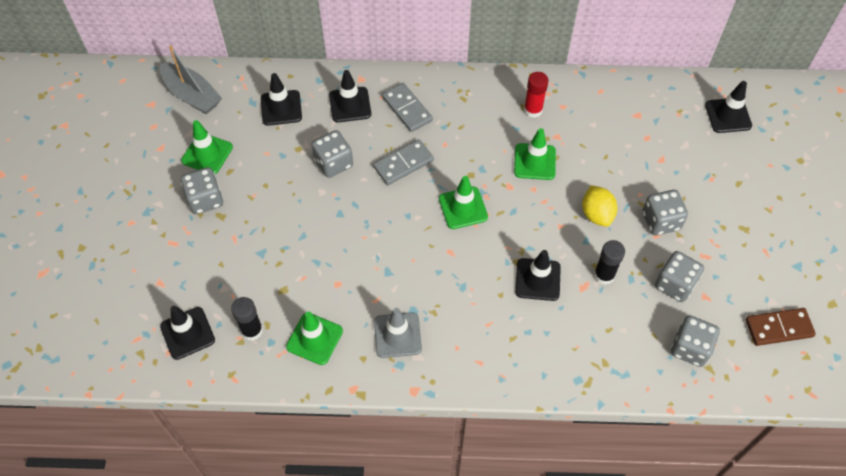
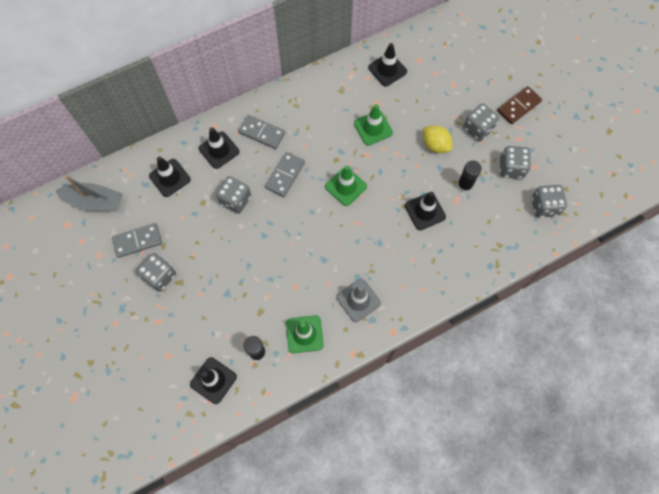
camera: 30 degrees left, 10 degrees up
green traffic cone [181,120,233,174] -> grey domino [112,223,162,258]
red glue stick [524,72,549,118] -> none
black traffic cone [705,81,752,133] -> black traffic cone moved to [368,43,407,87]
brown domino [746,308,816,346] -> brown domino moved to [497,86,542,124]

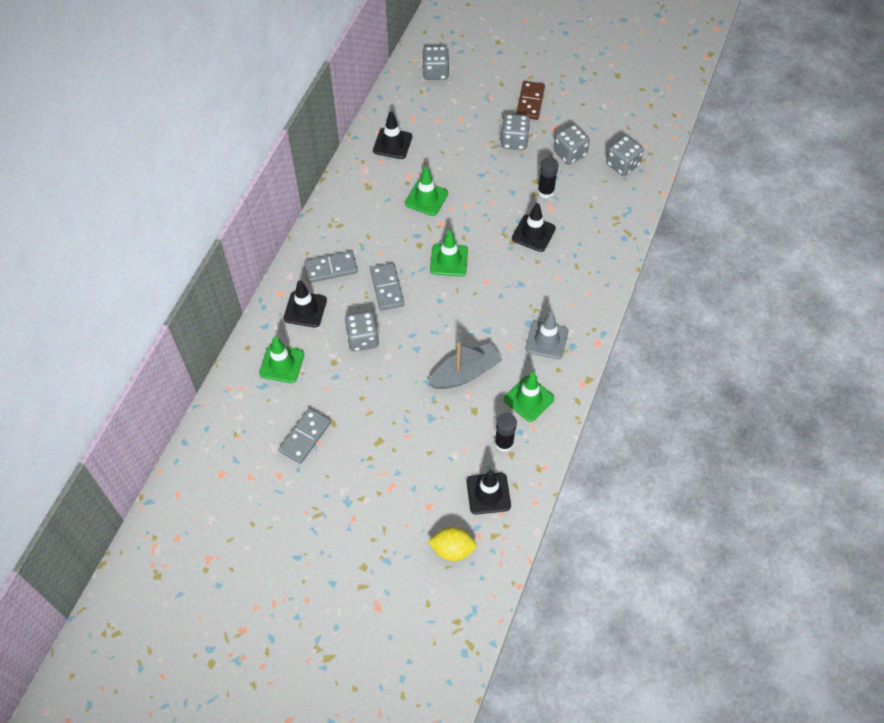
camera: 40 degrees left, 10 degrees down
grey boat [56,175,123,211] -> grey boat moved to [428,343,502,389]
grey dice [136,253,176,292] -> grey dice moved to [422,46,449,80]
black traffic cone [149,156,191,197] -> green traffic cone [259,336,304,383]
yellow lemon [423,125,452,153] -> yellow lemon moved to [428,527,477,561]

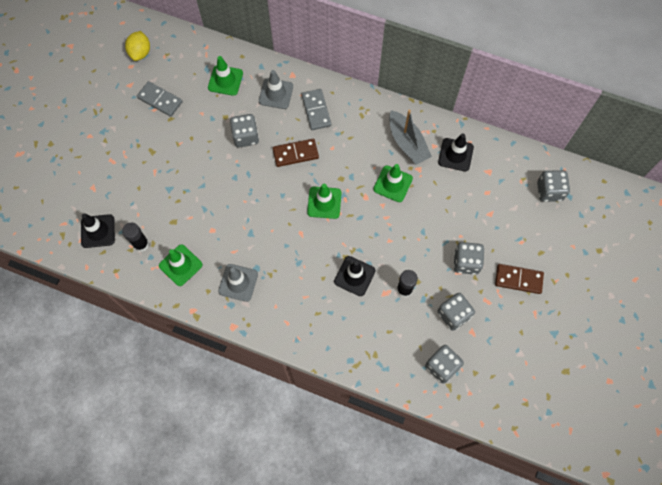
camera: 90 degrees right, 10 degrees up
black traffic cone [284,281,327,327] -> grey traffic cone [259,70,293,109]
grey domino [370,263,404,311] -> brown domino [273,139,319,167]
grey boat [428,343,502,389] -> grey boat moved to [389,110,432,165]
yellow lemon [428,527,477,561] -> yellow lemon moved to [125,31,150,61]

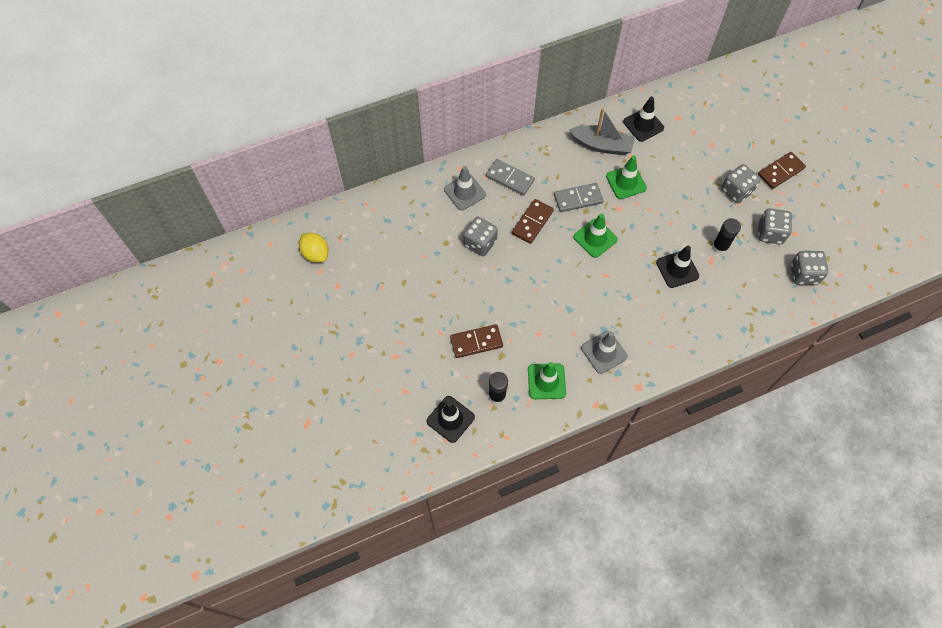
camera: 45 degrees left, 5 degrees down
grey domino [137,81,183,117] -> grey domino moved to [554,183,603,212]
green traffic cone [208,56,243,96] -> none
grey dice [537,170,570,202] -> none
none -> brown domino [450,324,503,358]

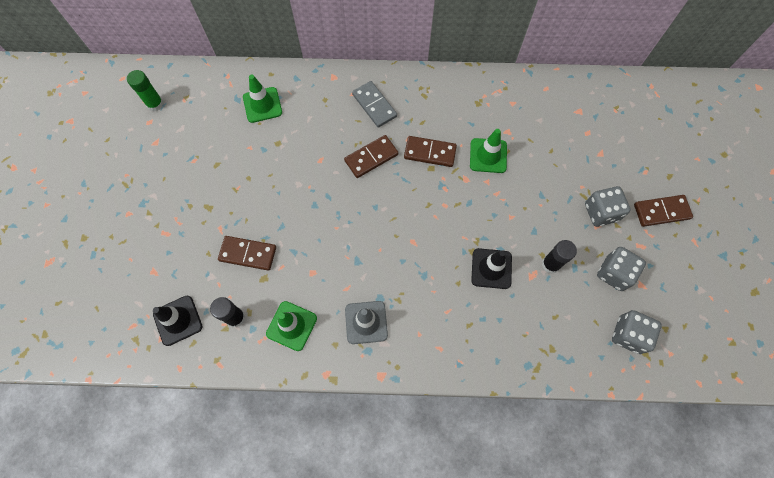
camera: 25 degrees right, 5 degrees up
yellow lemon [299,233,329,263] -> green glue stick [127,70,164,111]
grey traffic cone [444,166,486,211] -> none
grey dice [463,217,498,256] -> none
grey domino [554,183,603,212] -> brown domino [404,136,457,167]
grey boat [569,108,635,155] -> none
green traffic cone [574,213,618,258] -> green traffic cone moved to [243,75,282,123]
black traffic cone [623,97,664,142] -> none

